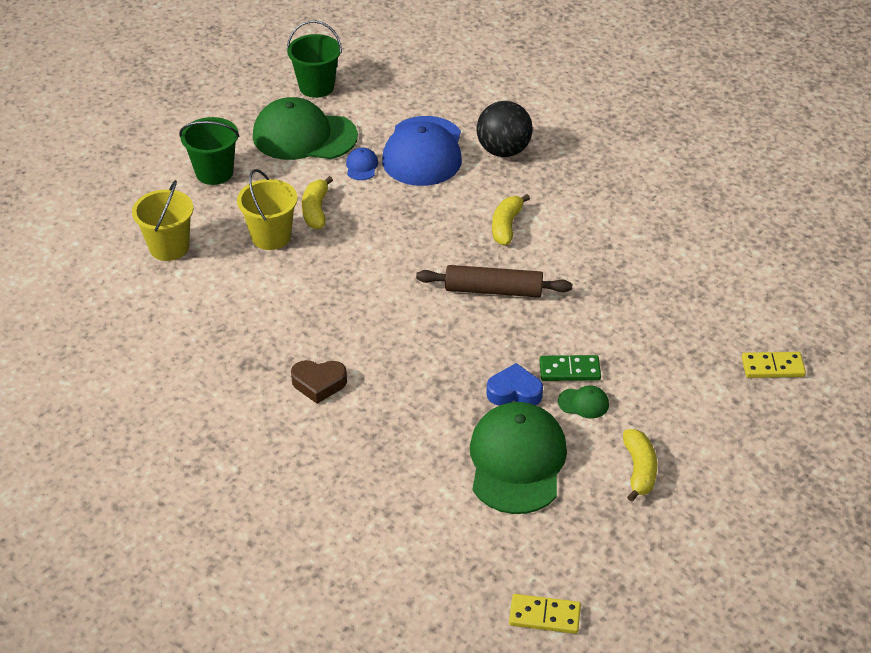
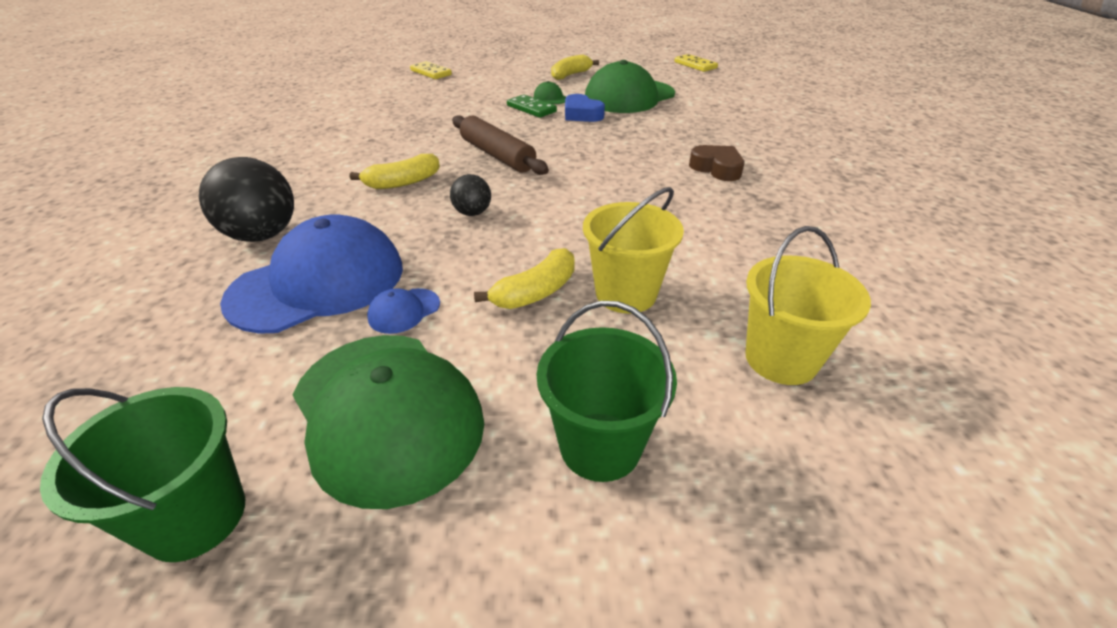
camera: 135 degrees left, 5 degrees down
none -> black ball [450,174,491,216]

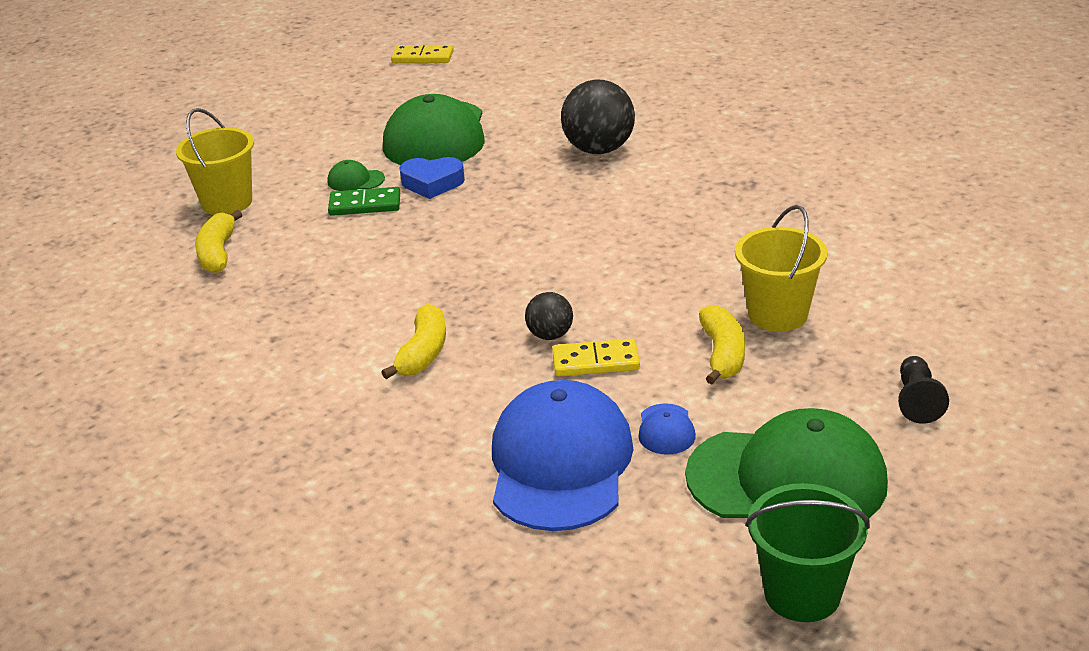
camera: 45 degrees left, 5 degrees down
black ball [199,157,294,242] -> black ball moved to [561,79,635,154]
yellow domino [410,61,452,79] -> yellow domino moved to [552,339,640,376]
brown rolling pin [452,115,549,175] -> none
green bucket [537,301,677,482] -> black pawn [898,356,949,424]
yellow banana [551,54,599,80] -> yellow banana moved to [195,210,243,273]
brown heart [689,145,745,181] -> none
yellow bucket [745,226,871,385] -> yellow bucket moved to [176,108,254,215]

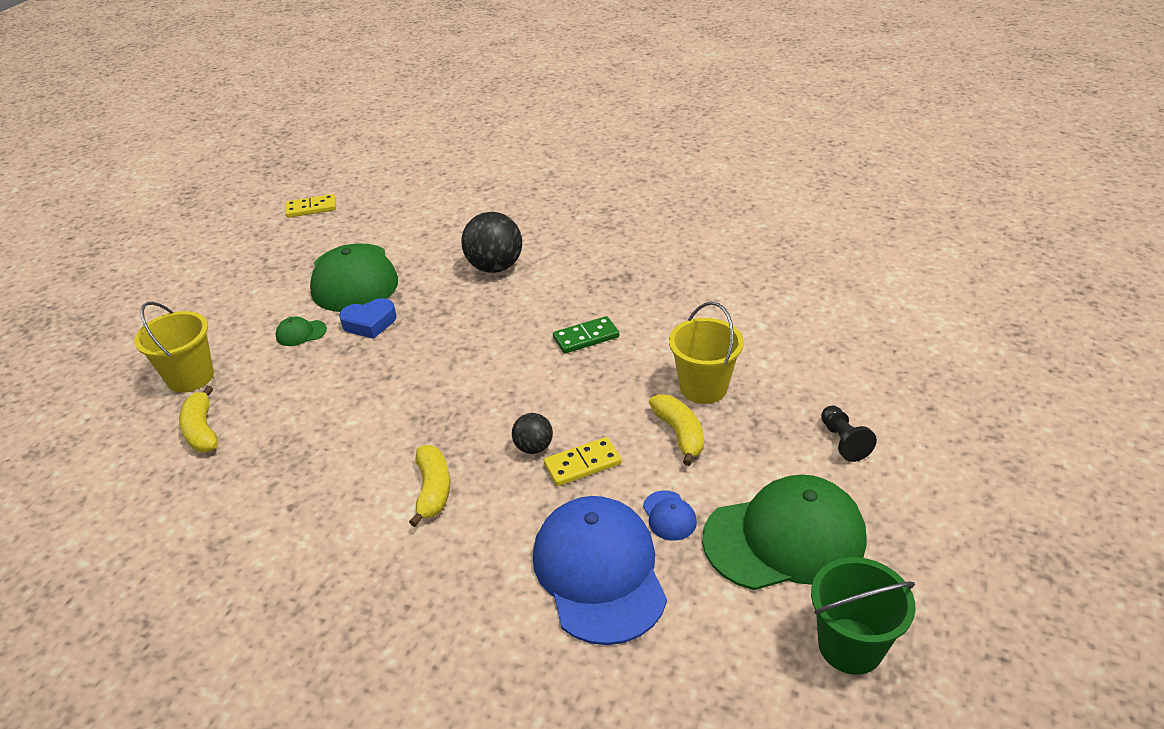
camera: 20 degrees left, 5 degrees up
green domino [328,187,400,216] -> green domino moved to [553,316,619,354]

